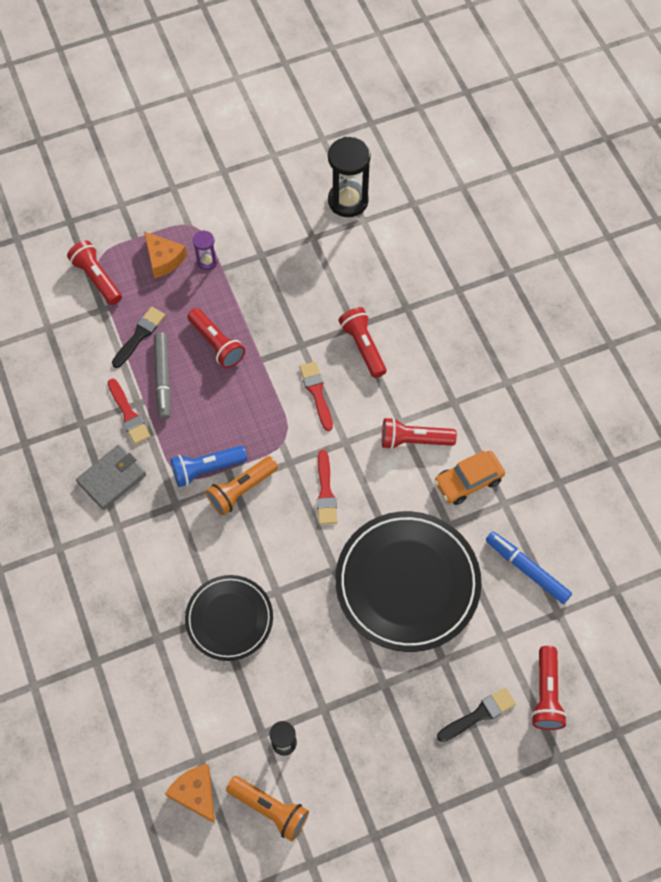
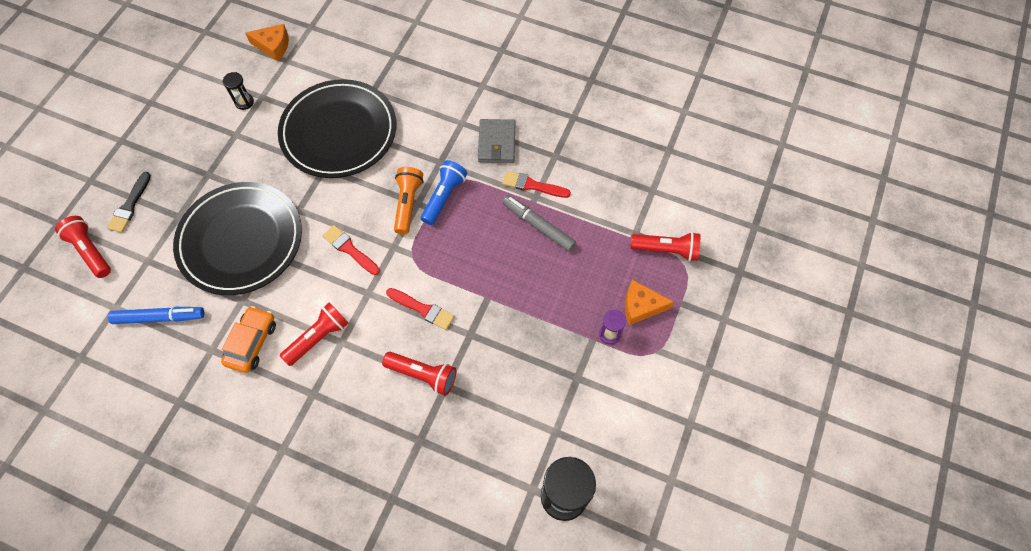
camera: 135 degrees right, 0 degrees up
black brush [112,307,165,368] -> none
black plate [185,575,273,661] -> black plate [278,79,396,178], size x1.67
red flashlight [188,308,245,368] -> none
orange flashlight [226,776,309,841] -> none

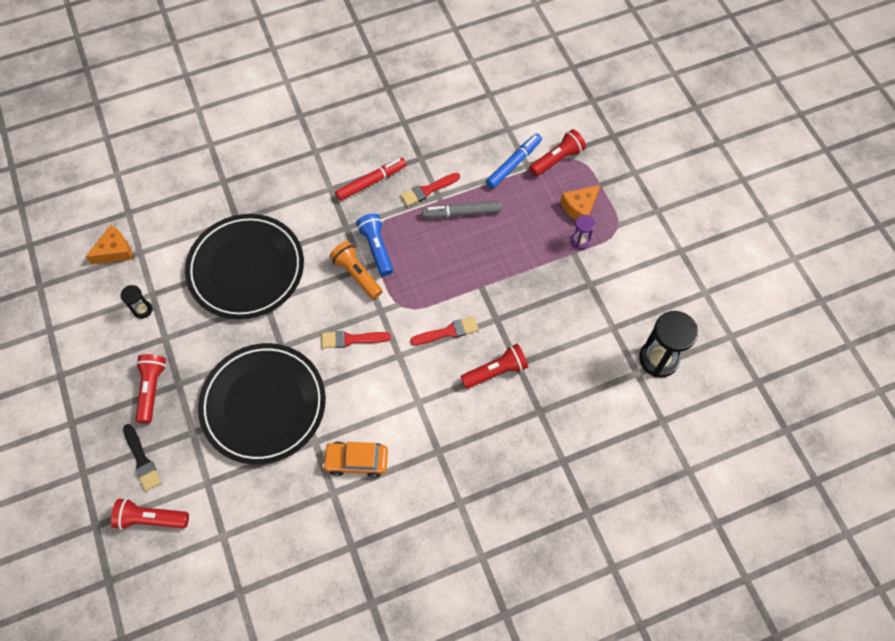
camera: 45 degrees left, 0 degrees up
blue marker [108,307,205,324] -> blue marker moved to [486,134,542,189]
orange car [221,306,276,373] -> orange car turned 60 degrees counterclockwise [322,442,388,478]
red flashlight [280,302,348,366] -> red flashlight moved to [135,354,166,424]
grey wallet [478,119,515,163] -> red marker [335,158,406,201]

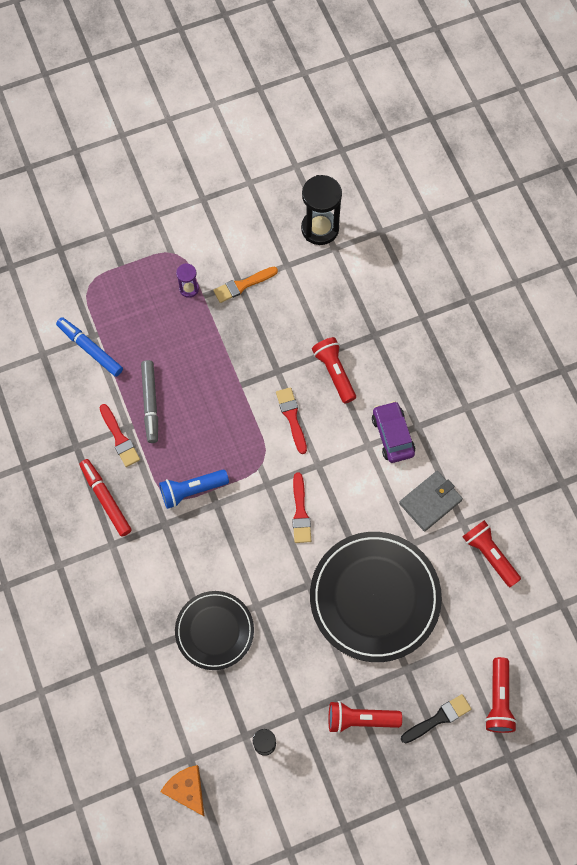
camera: 90 degrees left, 5 degrees up
black plate [185,214,304,319] -> black plate [175,591,254,670], size x0.60
orange car [322,442,388,478] -> grey wallet [399,471,463,532]
orange flashlight [330,241,383,299] -> none
red flashlight [529,129,586,177] -> red flashlight moved to [462,520,521,587]
orange cheese [560,185,600,220] -> none
none -> orange brush [213,267,278,303]
none -> purple car [372,401,415,463]

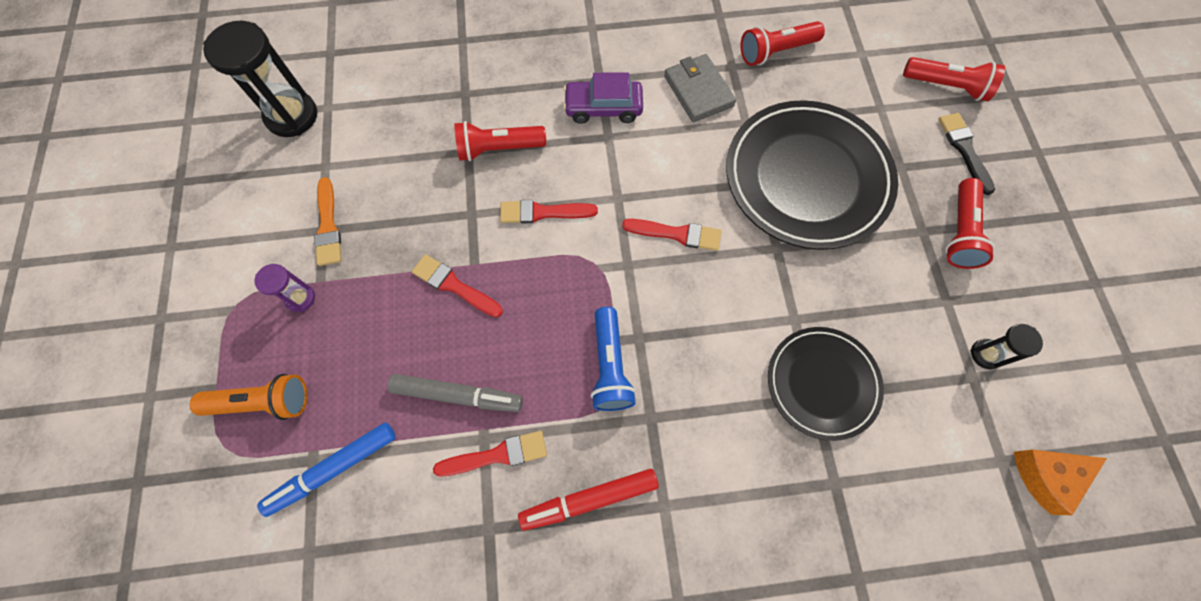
camera: 75 degrees left, 0 degrees up
none -> orange flashlight [189,374,308,420]
none -> red brush [412,254,503,317]

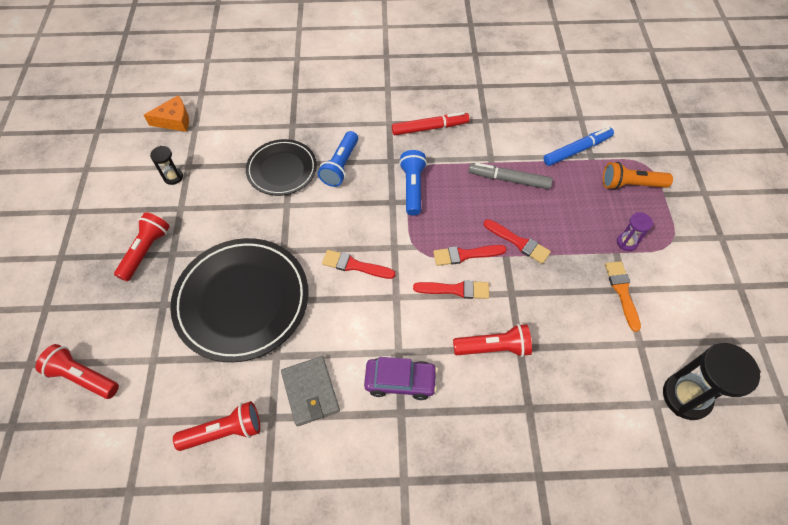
camera: 175 degrees left, 10 degrees down
red brush [433,431,547,476] -> red brush moved to [433,245,507,266]
black brush [938,113,995,195] -> none
none -> blue flashlight [318,131,358,187]

